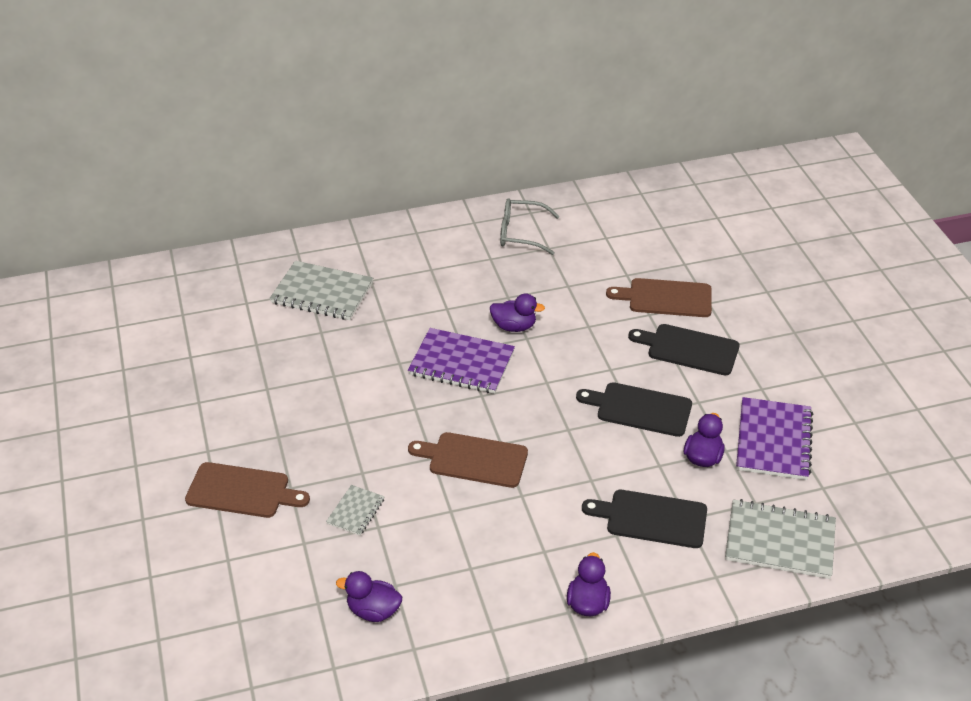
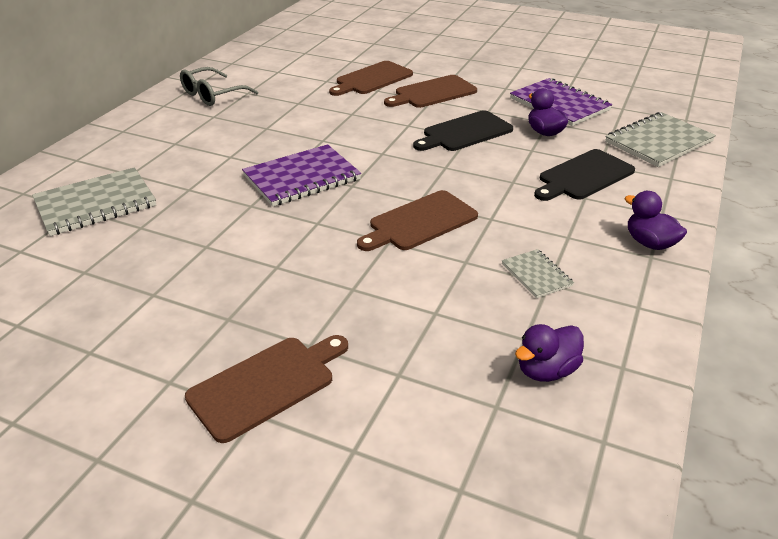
camera: 50 degrees left, 5 degrees down
grey notebook [326,485,385,536] -> grey notebook moved to [502,249,574,298]
purple duck [490,294,545,332] -> none
black cutting board [628,324,740,376] -> brown cutting board [384,75,477,108]

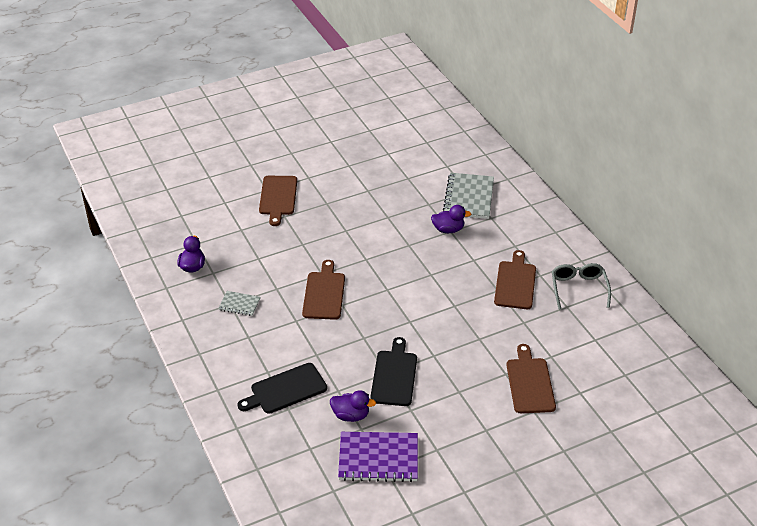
camera: 130 degrees right, 5 degrees up
purple notebook [242,144,361,207] -> none
brown cutting board [384,75,477,108] -> brown cutting board moved to [494,250,536,309]
black cutting board [534,149,635,201] -> black cutting board turned 120 degrees counterclockwise [237,363,327,414]
grey notebook [605,112,716,167] -> none
purple duck [624,191,687,250] -> purple duck moved to [431,205,471,233]

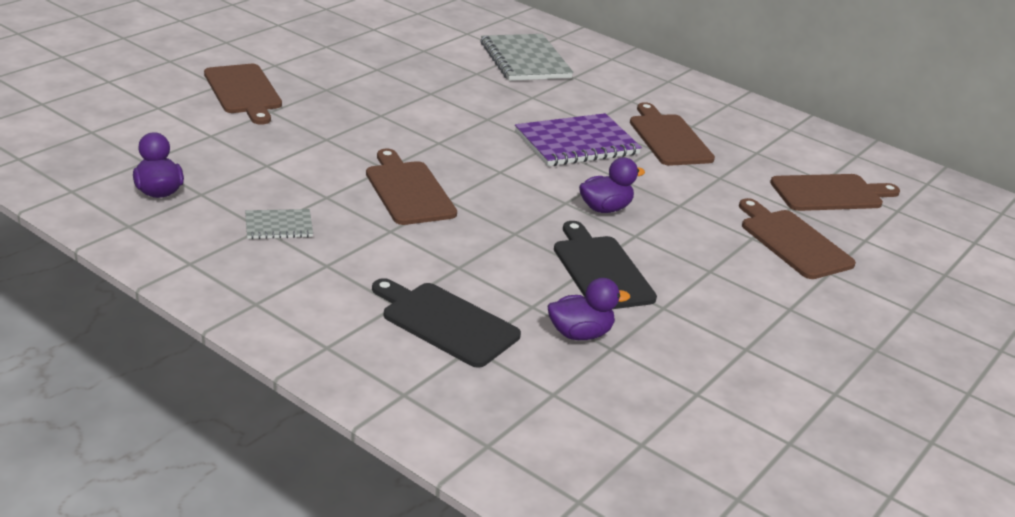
camera: 30 degrees left, 10 degrees down
black cutting board [237,363,327,414] -> black cutting board turned 90 degrees clockwise [372,278,521,368]
purple notebook [338,432,418,482] -> purple notebook moved to [515,113,642,166]
purple duck [431,205,471,233] -> purple duck moved to [579,157,645,213]
grey glasses [552,263,611,310] -> none
none -> brown cutting board [770,174,900,211]

